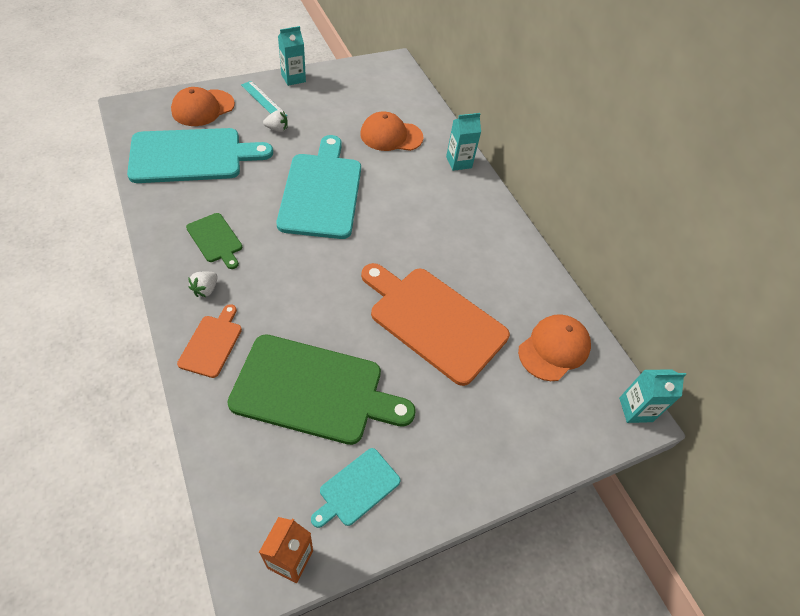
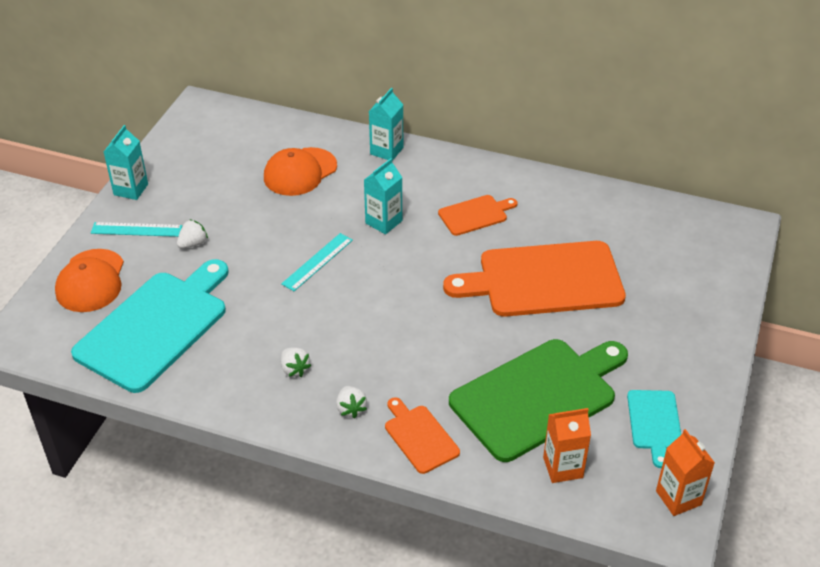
camera: 40 degrees left, 10 degrees down
green cutting board [186,213,242,269] -> white strawberry [281,348,311,377]
turquoise cutting board [277,135,361,239] -> turquoise ruler [281,233,353,291]
orange cap [518,314,591,381] -> none
turquoise carton [619,369,686,423] -> turquoise carton moved to [364,158,402,234]
none -> orange cutting board [438,195,518,236]
none -> orange carton [543,408,591,483]

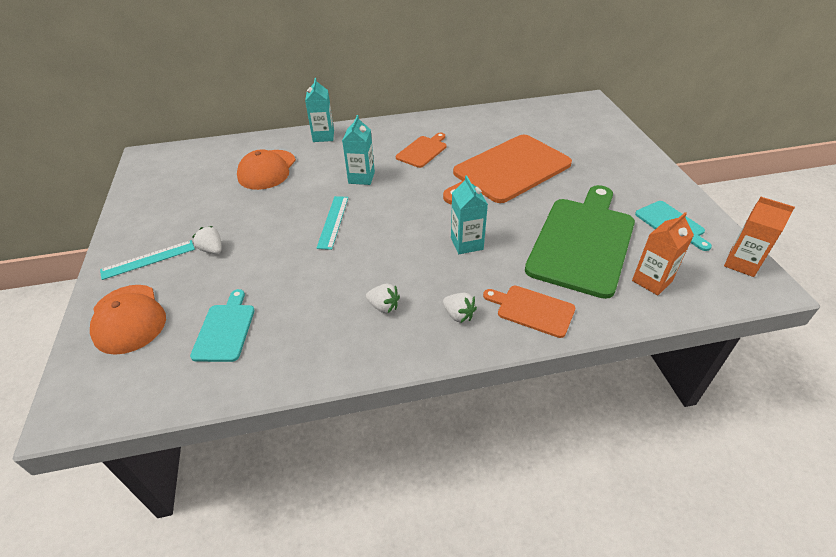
camera: 30 degrees left, 0 degrees up
turquoise cutting board [71,259,229,393] -> turquoise cutting board [190,289,255,362], size x0.48
turquoise carton [104,125,148,200] -> turquoise carton moved to [451,176,488,254]
white strawberry [177,219,208,249] -> white strawberry turned 60 degrees counterclockwise [192,226,222,254]

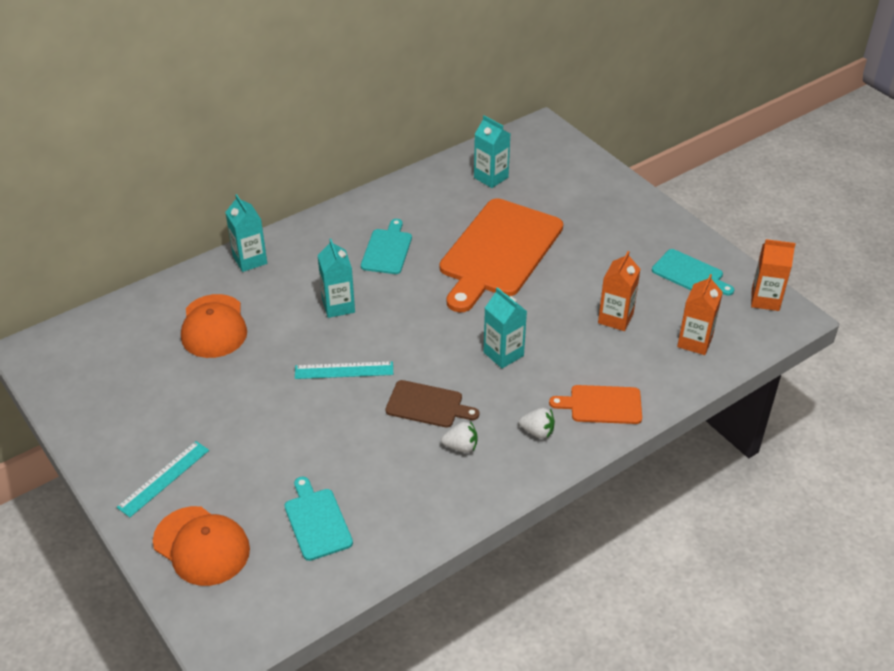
camera: 25 degrees left, 0 degrees up
white strawberry [192,226,222,254] -> none
turquoise ruler [316,196,349,250] -> turquoise ruler turned 75 degrees counterclockwise [295,361,393,379]
orange cutting board [396,133,446,168] -> turquoise cutting board [361,219,412,274]
green cutting board [525,185,635,299] -> orange carton [598,251,640,331]
none -> brown cutting board [385,380,479,428]
none -> turquoise carton [474,115,510,188]

